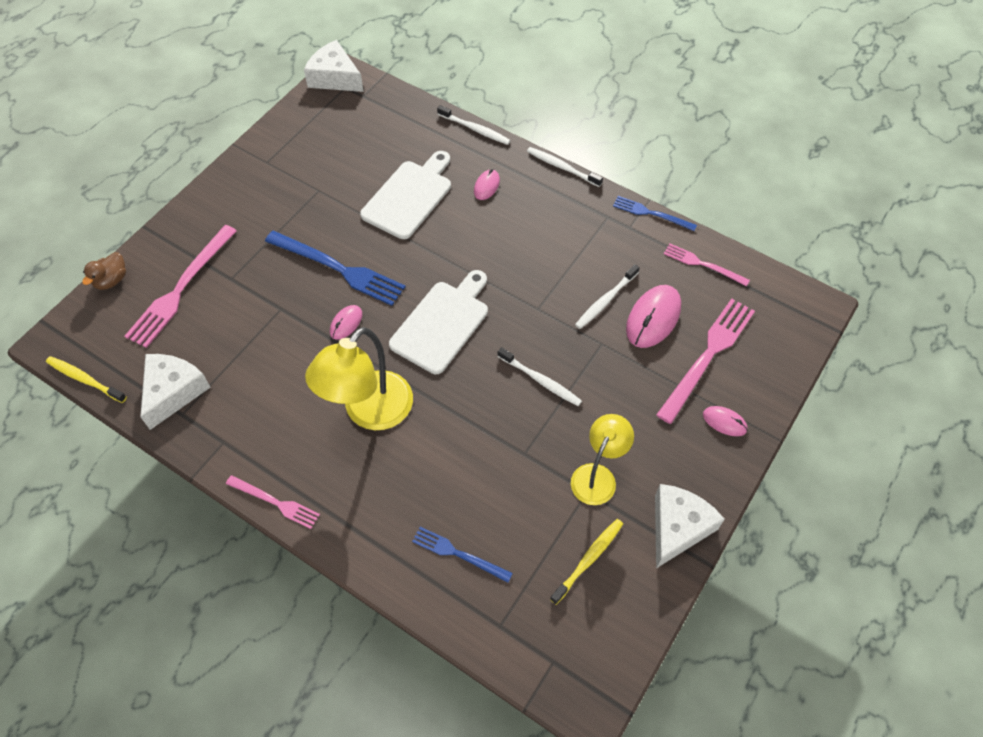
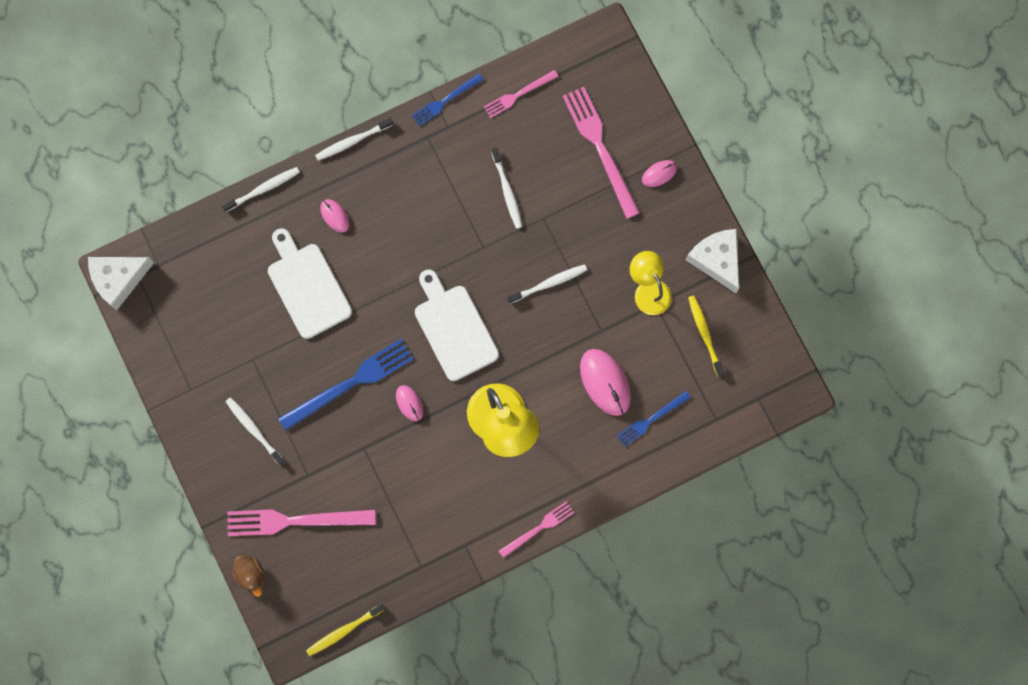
camera: 60 degrees left, 20 degrees up
pink fork [124,225,237,348] -> pink fork turned 120 degrees clockwise [227,509,376,536]
white cheese [140,354,211,430] -> none
pink mouse [626,285,681,348] -> pink mouse moved to [580,349,631,416]
none -> white toothbrush [225,397,285,466]

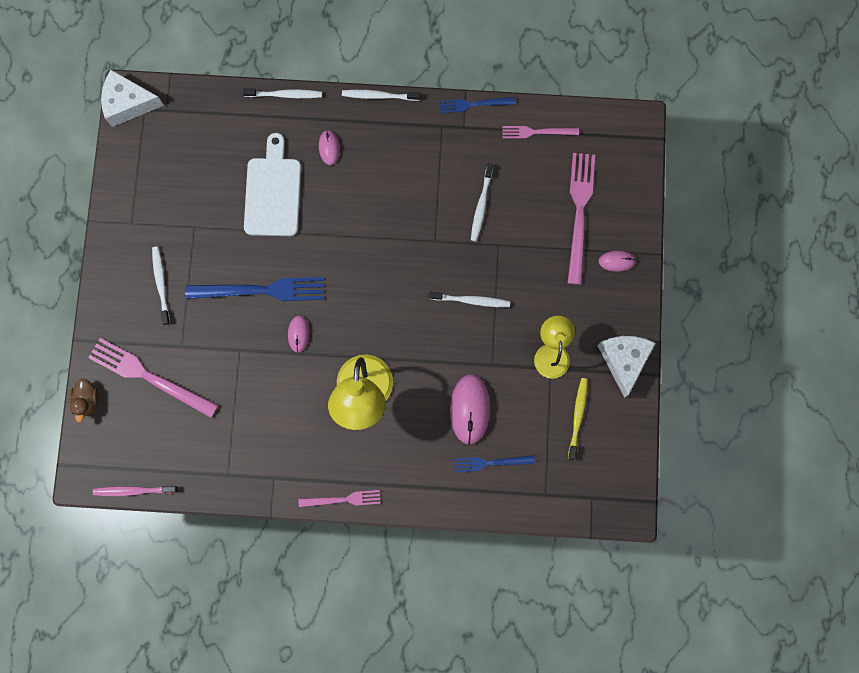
camera: 30 degrees right, 0 degrees up
yellow toothbrush [306,604,385,656] -> pink toothbrush [93,486,178,496]
white cutting board [415,269,499,381] -> none

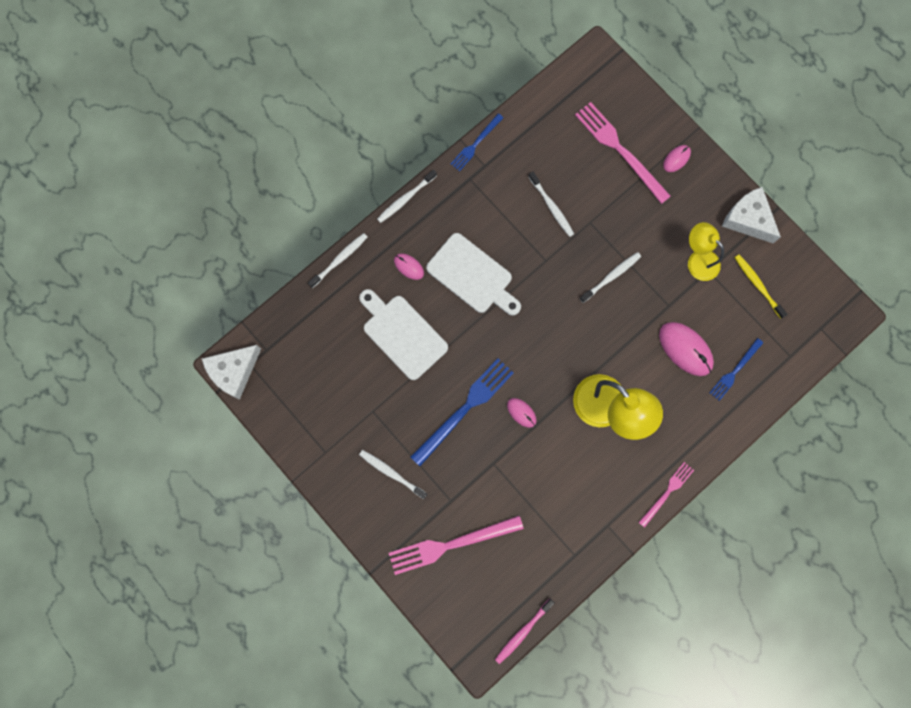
camera: 45 degrees left, 0 degrees up
brown duck [69,379,99,422] -> none
pink fork [502,126,579,139] -> none
none -> white cutting board [426,233,521,316]

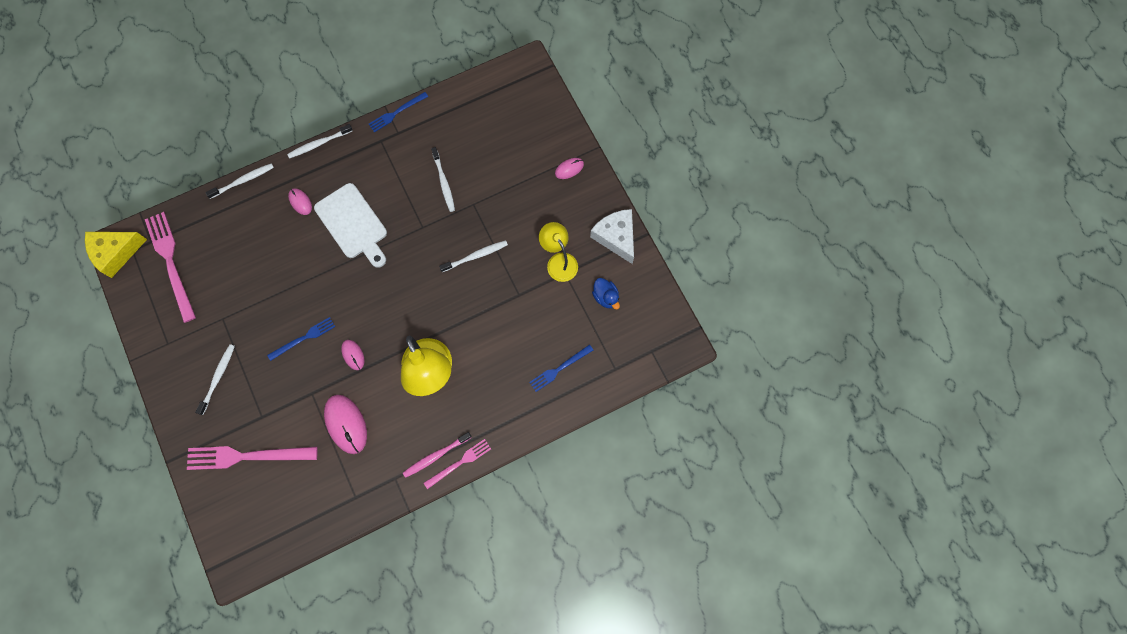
camera: 15 degrees right, 5 degrees down
white cheese [202,345,261,400] -> yellow cheese [85,232,147,278]
white cutting board [359,289,448,380] -> none
white toothbrush [359,450,427,499] -> white toothbrush turned 60 degrees clockwise [195,344,235,415]
blue fork [411,358,514,466] -> blue fork [267,317,335,361], size x0.57
pink toothbrush [495,598,555,664] -> pink toothbrush moved to [403,432,472,478]
pink fork [575,102,671,204] -> pink fork moved to [145,212,196,323]
pink mouse [659,322,714,376] -> pink mouse moved to [324,395,367,454]
yellow toothbrush [734,254,787,319] -> blue duck [592,278,620,309]

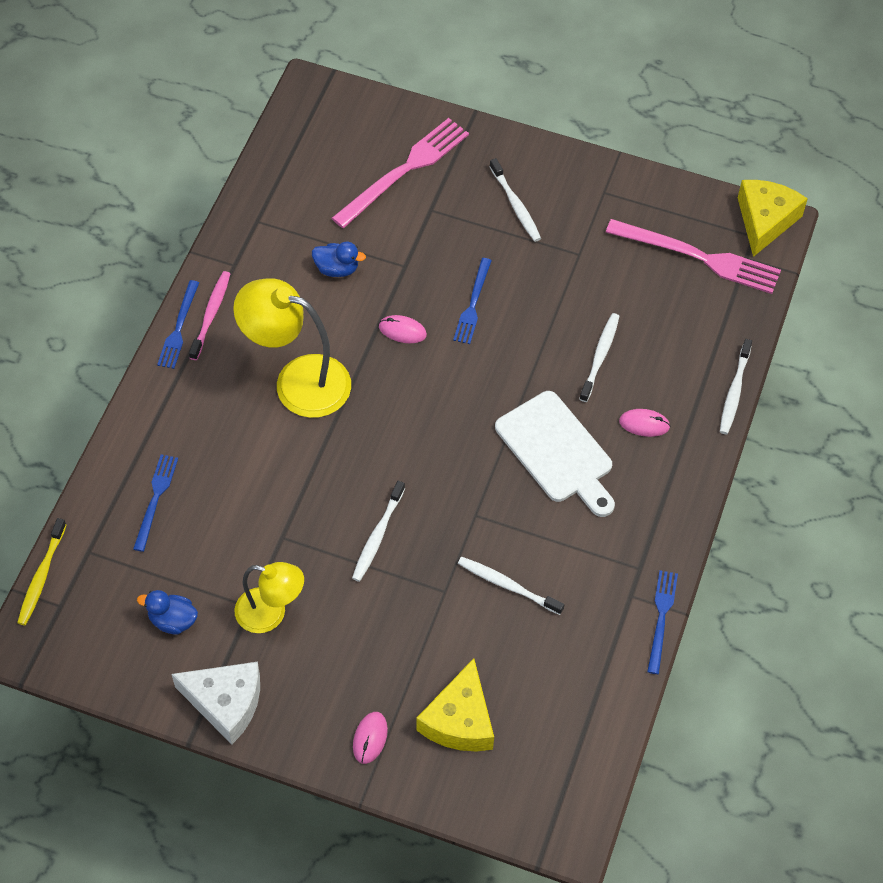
camera: 135 degrees right, 15 degrees down
white toothbrush [287,124,353,159] -> white toothbrush moved to [579,313,620,402]
white cutting board [314,183,387,268] -> white cutting board turned 135 degrees counterclockwise [495,391,615,517]
pink mouse [324,395,367,454] -> blue duck [312,242,366,277]
pink fork [424,439,491,489] -> blue fork [157,280,199,369]
none -> yellow toothbrush [17,518,66,625]
none -> yellow cheese [416,658,494,752]

